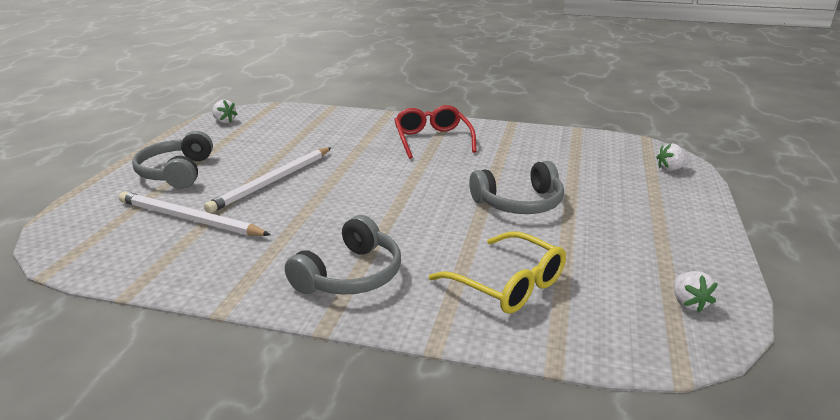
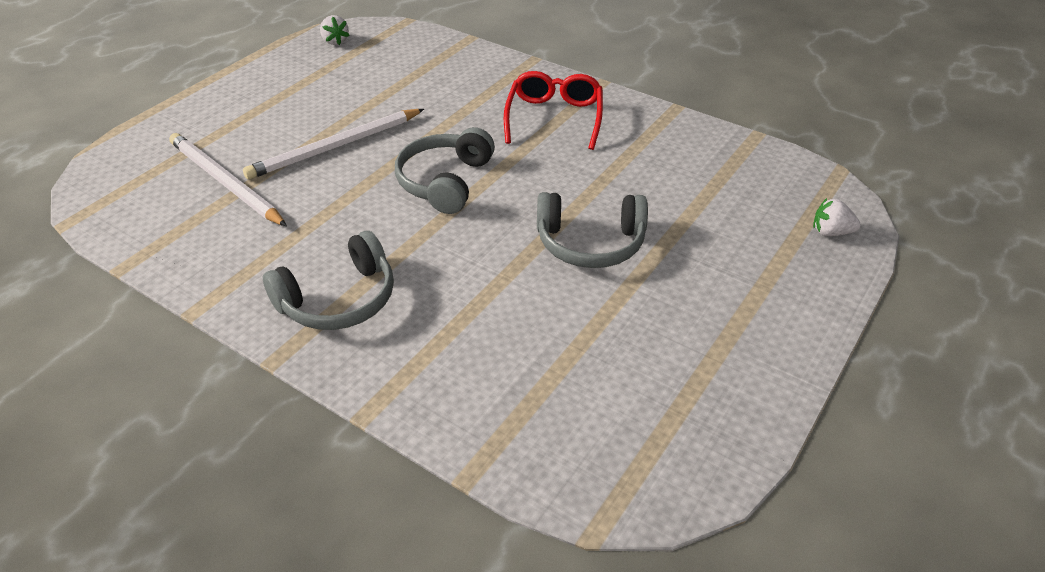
camera: 20 degrees right, 15 degrees up
grey headphones [132,131,213,189] -> grey headphones moved to [395,127,495,214]
yellow glasses [429,232,566,314] -> none
white strawberry [674,271,718,313] -> none

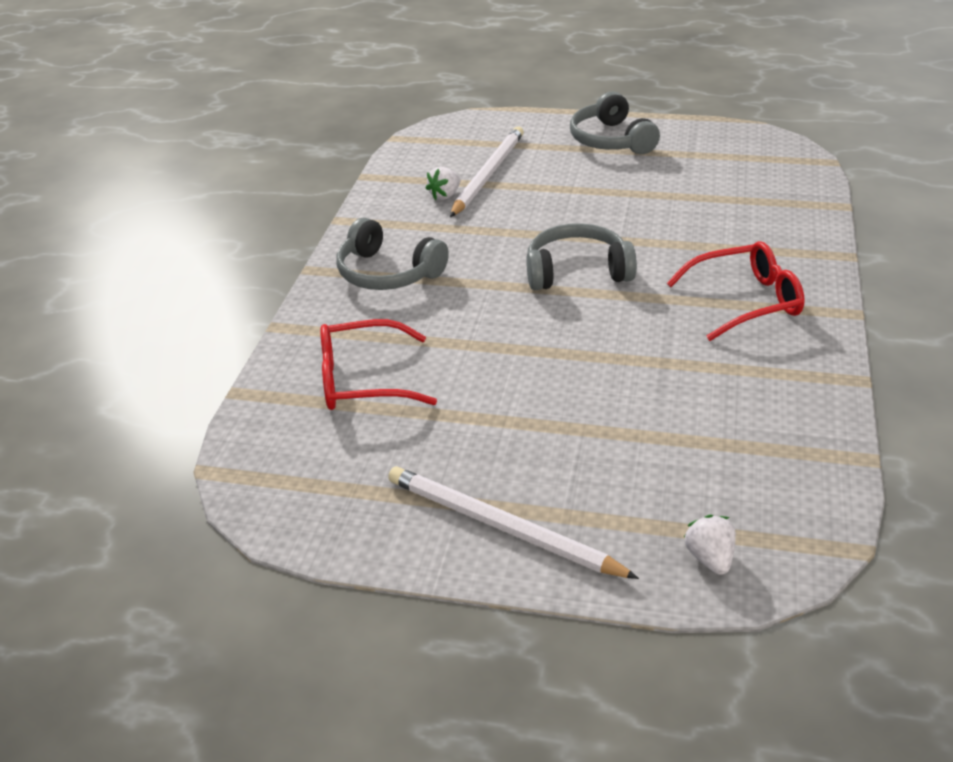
camera: 70 degrees right, 5 degrees down
white pencil [243,109,424,180] -> white pencil moved to [388,467,639,579]
white strawberry [320,15,350,46] -> white strawberry moved to [426,167,461,200]
grey headphones [537,192,648,268] -> grey headphones moved to [570,91,660,154]
none -> red glasses [320,319,437,410]

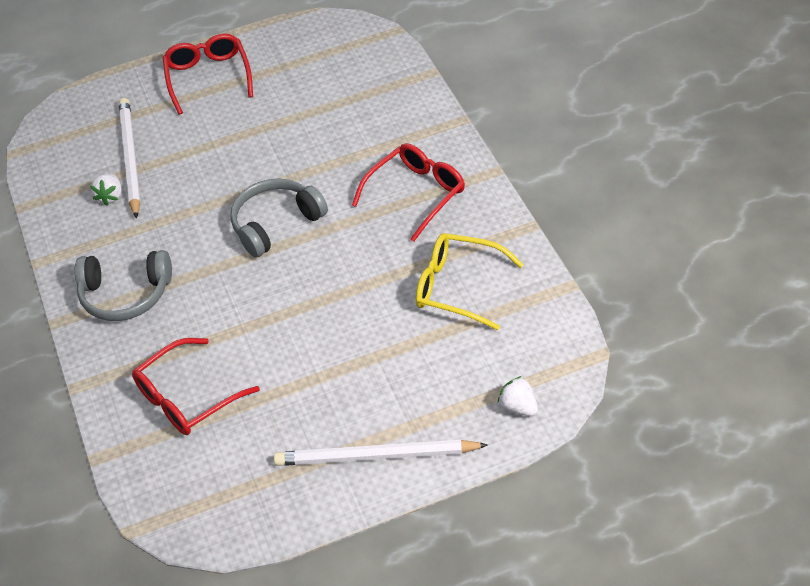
camera: 30 degrees left, 10 degrees up
grey headphones [570,91,660,154] -> red glasses [163,34,253,115]
none -> yellow glasses [416,233,524,330]

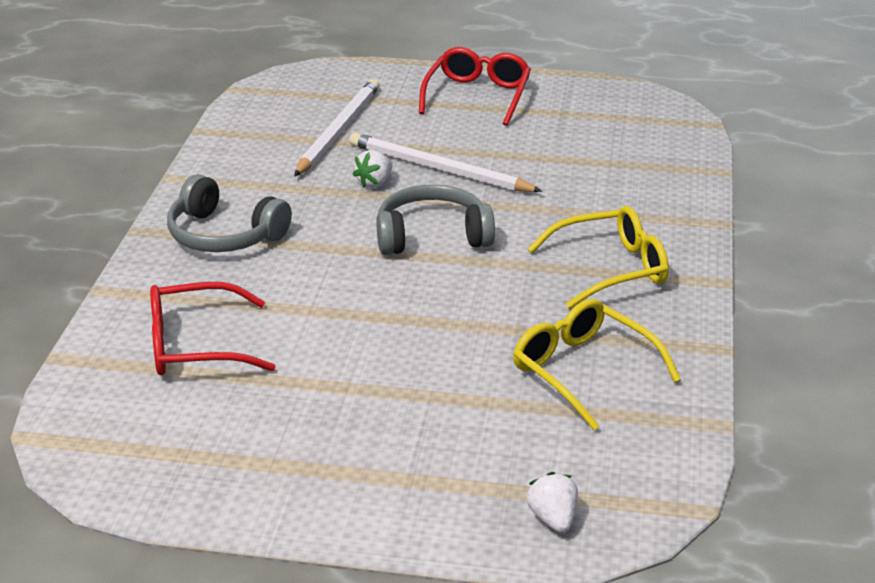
camera: 25 degrees right, 15 degrees down
white strawberry [90,174,122,206] -> white strawberry moved to [353,150,393,188]
white pencil [274,440,488,466] -> white pencil moved to [350,133,542,192]
red glasses [352,143,465,242] -> yellow glasses [528,206,669,309]

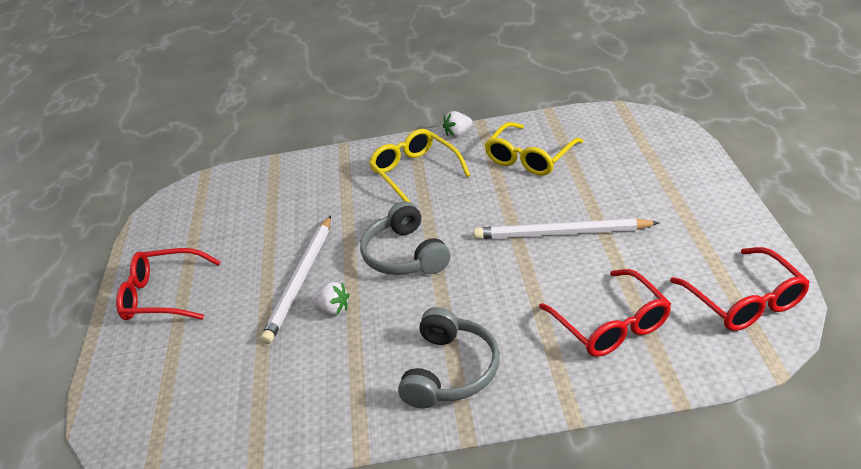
camera: 100 degrees left, 5 degrees up
white pencil [294,79,380,177] -> white pencil moved to [474,219,659,239]
white strawberry [526,472,578,533] -> white strawberry moved to [443,111,473,137]
none -> red glasses [670,247,810,331]

